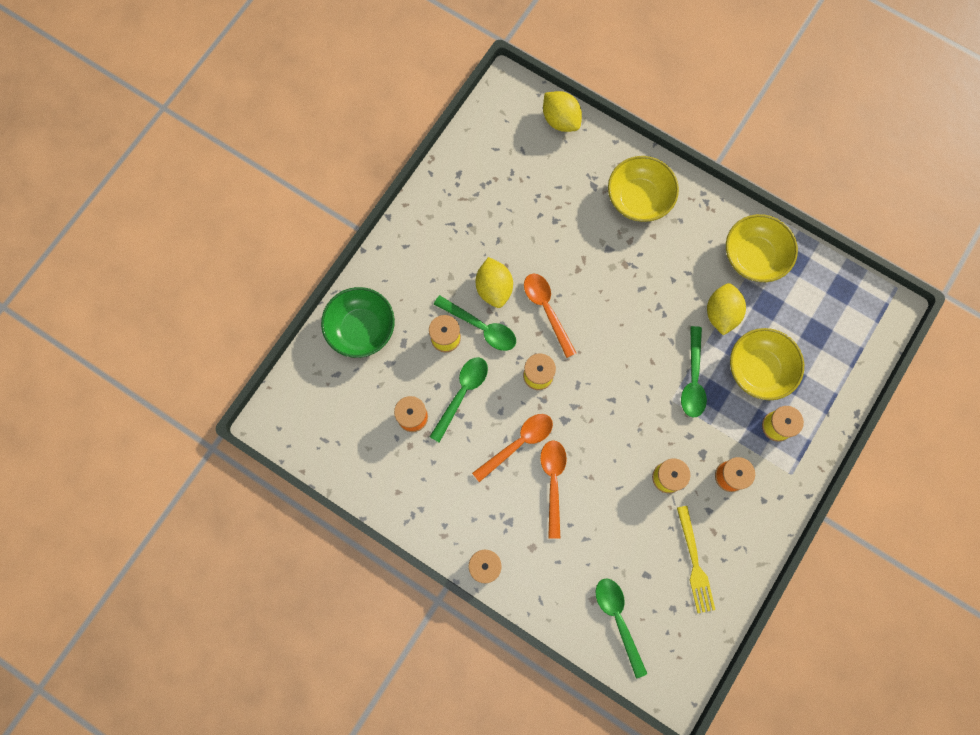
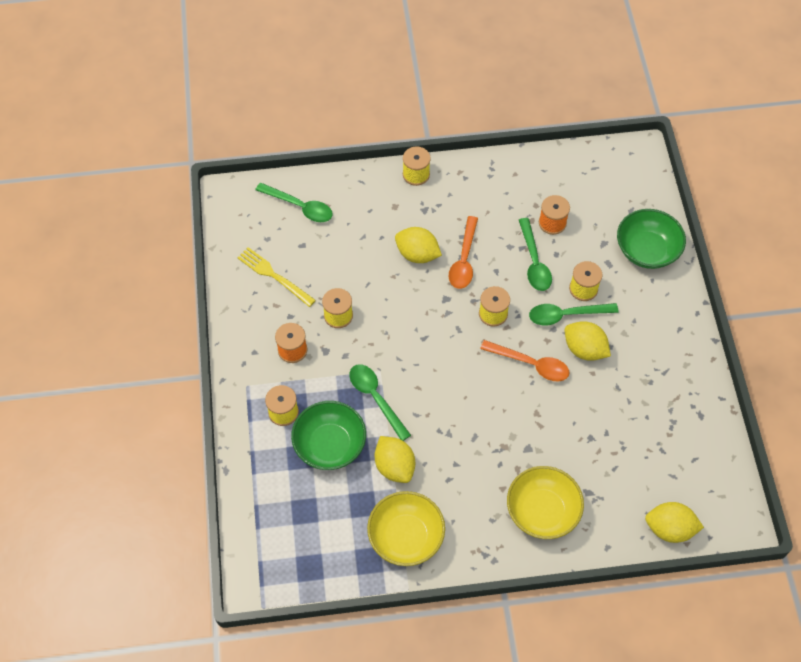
camera: 140 degrees right, 15 degrees down
orange spoon [540,440,567,539] -> yellow lemon [395,227,442,263]
yellow bowl [730,328,804,400] -> green bowl [291,401,366,470]

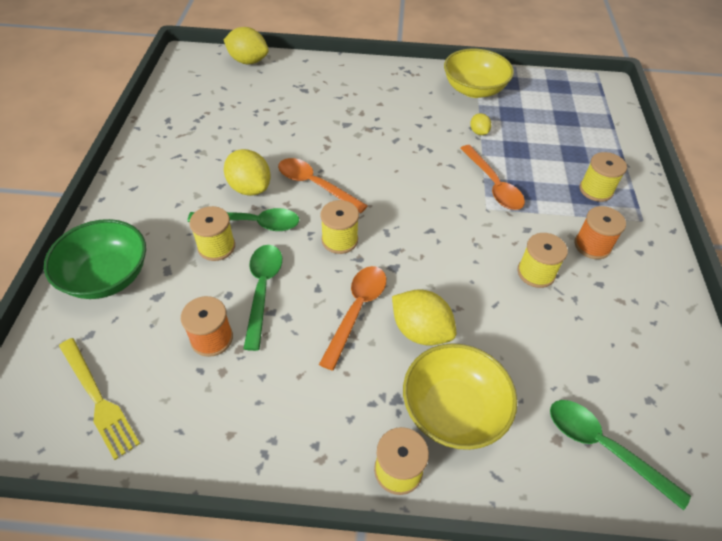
camera: 170 degrees left, 10 degrees down
yellow fork [237,247,316,307] -> yellow fork moved to [59,338,140,460]
green bowl [291,401,366,470] -> none
green spoon [349,364,411,441] -> orange spoon [460,145,525,210]
yellow lemon [375,436,415,483] -> yellow lemon [470,113,491,135], size x0.52
yellow bowl [507,466,584,539] -> yellow bowl moved to [403,343,517,450]

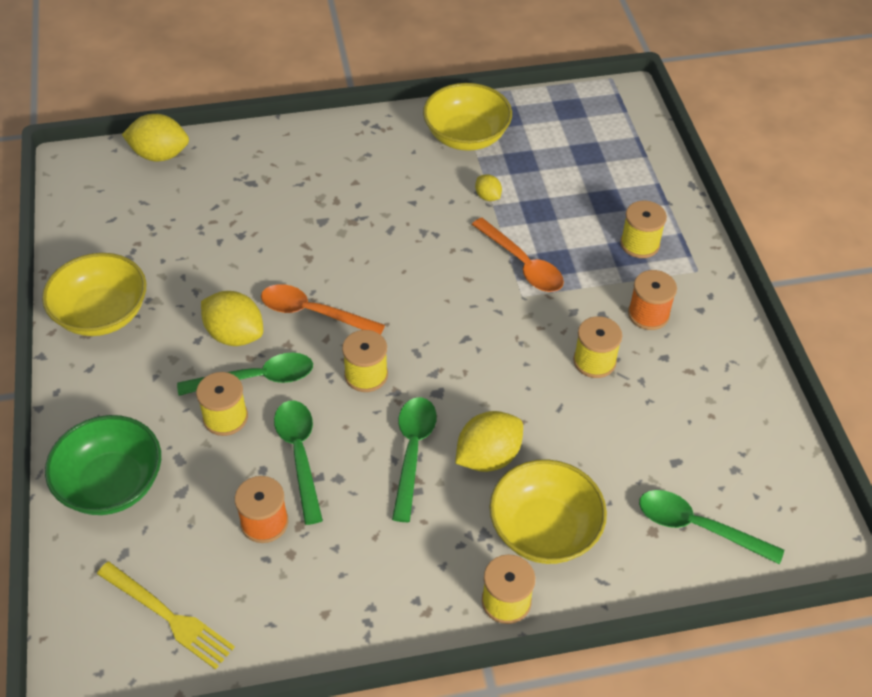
camera: 15 degrees left, 0 degrees up
orange spoon [319,266,386,371] -> green spoon [392,397,437,522]
yellow lemon [392,289,456,346] -> yellow lemon turned 60 degrees counterclockwise [455,411,523,472]
none -> yellow bowl [42,253,146,336]

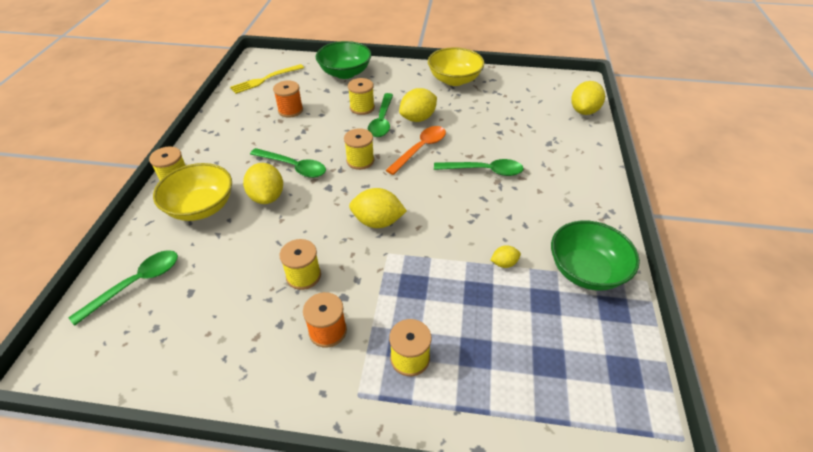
camera: 110 degrees right, 5 degrees down
green spoon [274,401,323,525] -> green spoon moved to [434,159,524,176]
yellow bowl [423,83,512,151] -> green bowl [551,221,640,290]
orange spoon [472,218,564,292] -> none
none -> yellow lemon [349,188,407,228]

